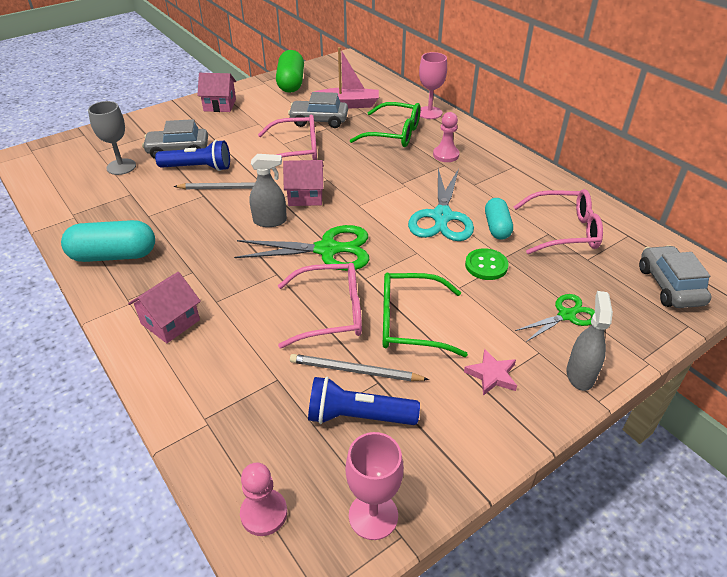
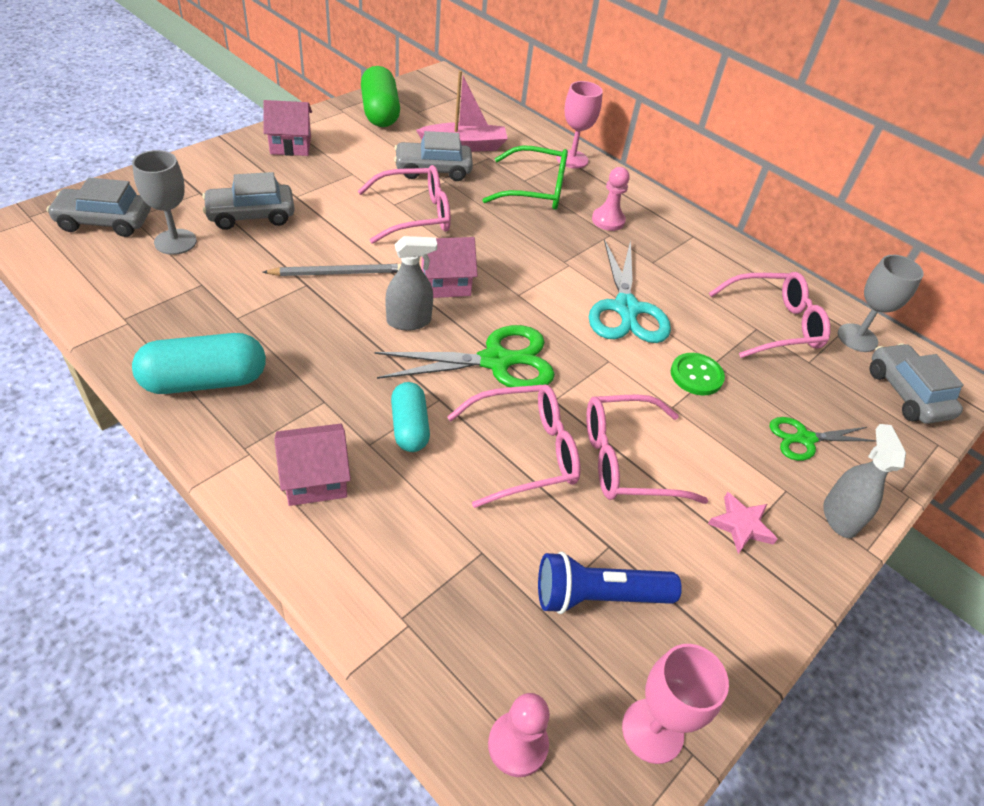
camera: 15 degrees left, 5 degrees up
pink house [128,272,201,343] -> pink house turned 45 degrees clockwise [274,424,351,506]
blue flashlight [155,140,230,171] -> none
grey pencil [290,354,429,381] -> none
green glasses [383,273,468,357] -> pink glasses [586,394,708,504]
turquoise capsule [485,198,513,240] -> turquoise capsule moved to [391,382,430,452]
green scissors [515,294,595,342] -> green scissors turned 150 degrees counterclockwise [770,417,876,461]
none -> grey car [47,178,151,237]
none -> grey goblet [838,255,924,352]

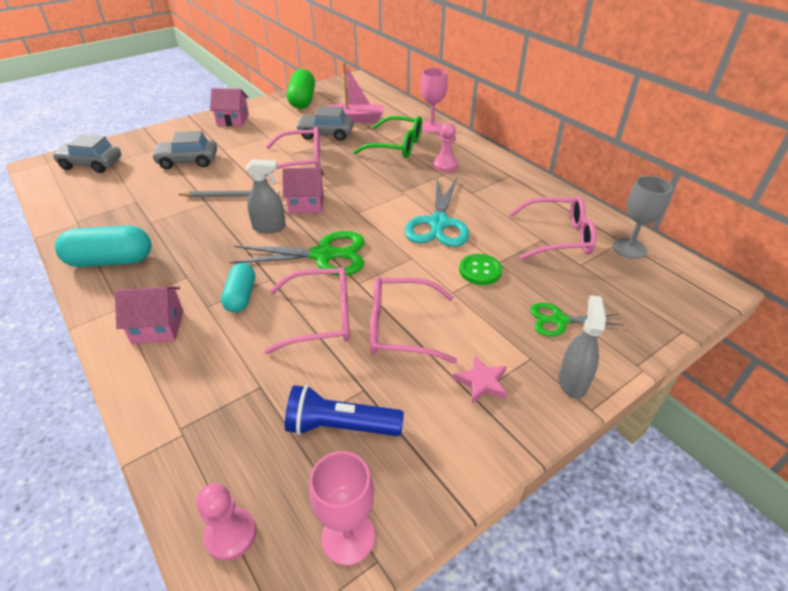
camera: 15 degrees right, 5 degrees down
grey goblet [132,150,197,255] -> none
grey car [870,343,964,424] -> none

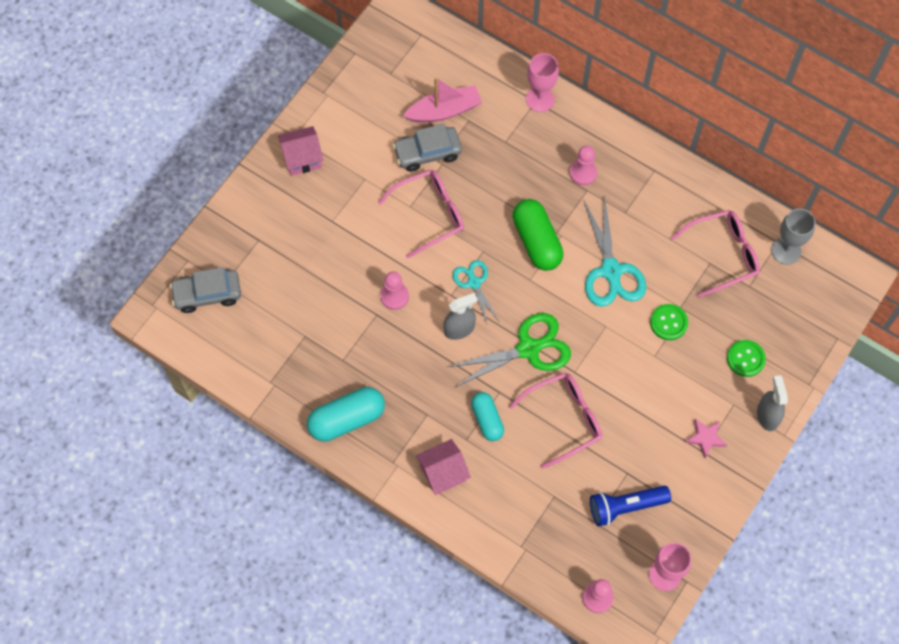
camera: 20 degrees left, 25 degrees up
grey car [151,131,217,169] -> none
grey pencil [178,190,279,197] -> pink pawn [380,271,409,310]
pink house [282,167,324,213] -> turquoise scissors [452,260,499,326]
green capsule [287,69,315,109] -> green capsule moved to [513,199,563,271]
green glasses [353,116,422,158] -> none
pink glasses [370,277,457,364] -> none
green scissors [530,303,623,336] -> green button [727,340,766,377]

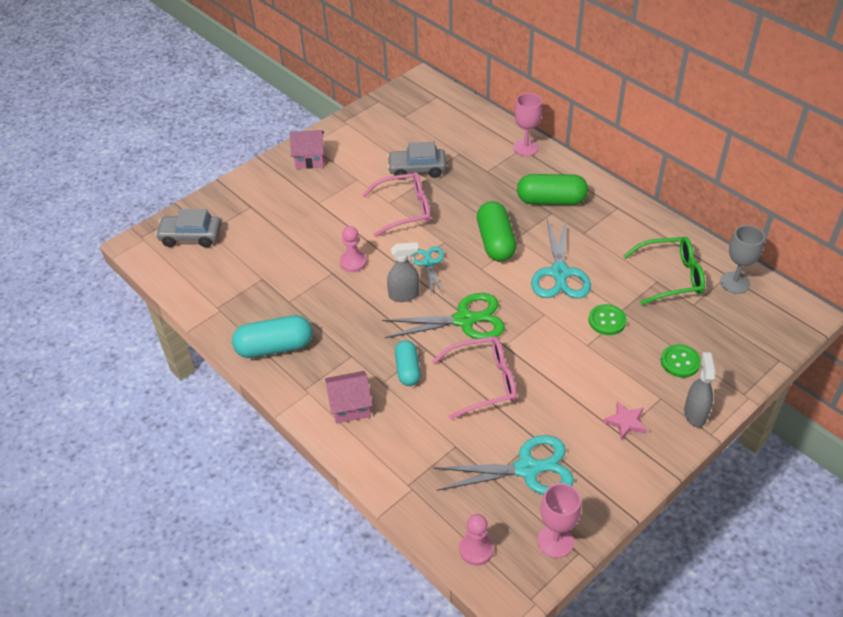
camera: 15 degrees right, 20 degrees down
pink boat [403,77,482,123] -> none
pink pawn [569,146,597,186] -> green capsule [517,174,588,205]
blue flashlight [590,486,671,526] -> turquoise scissors [433,435,574,495]
pink glasses [671,210,760,297] -> green glasses [623,237,705,305]

